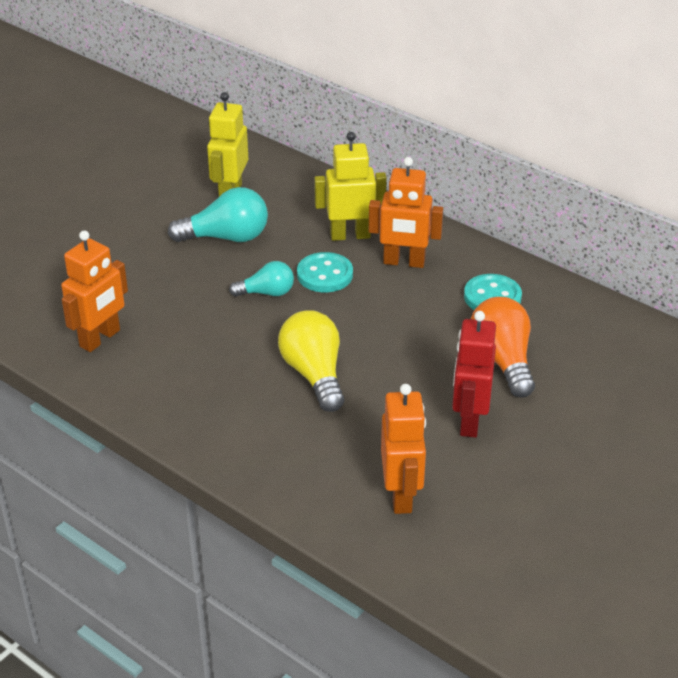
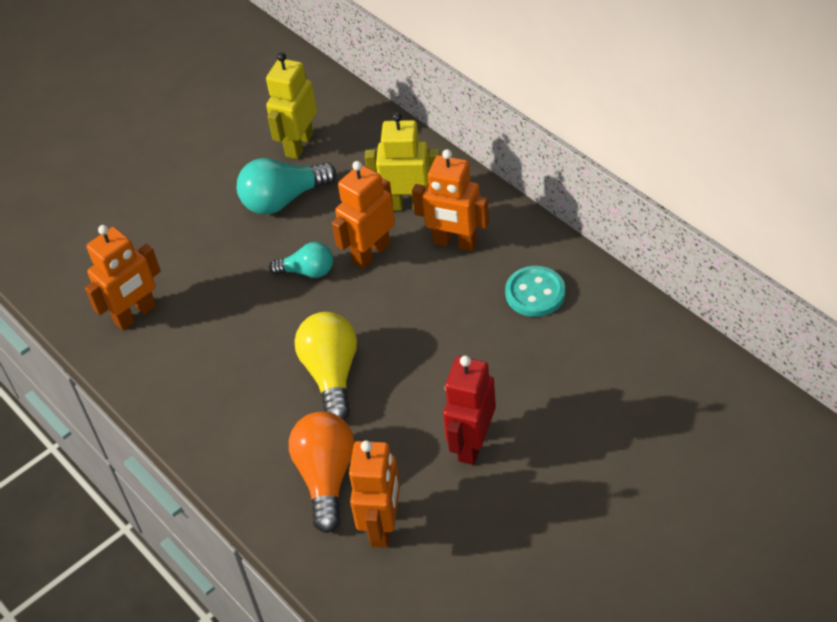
camera: 15 degrees right, 10 degrees up
turquoise light bulb [168,187,268,242] -> turquoise light bulb turned 150 degrees clockwise [237,158,336,215]
turquoise button [297,252,353,292] -> orange robot [332,161,395,269]
orange light bulb [471,297,535,398] -> orange light bulb moved to [289,412,354,533]

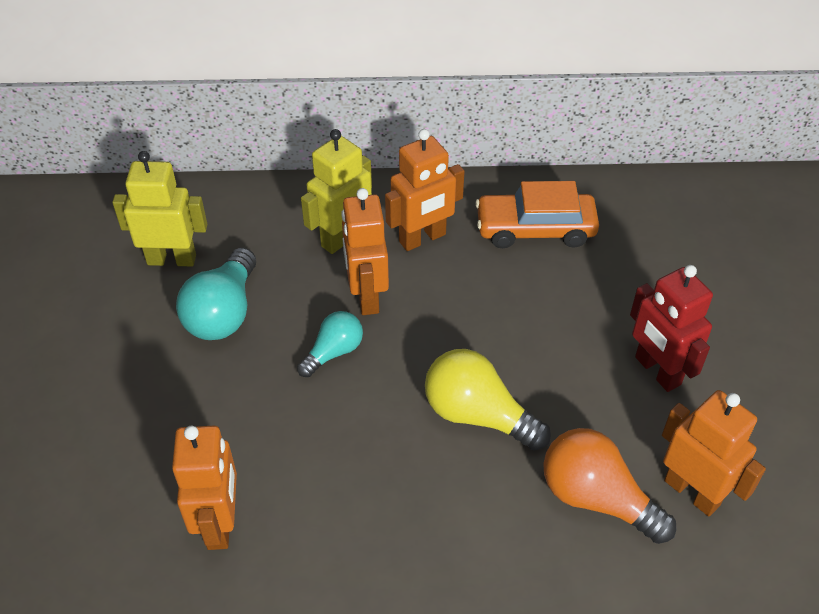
camera: 55 degrees left, 0 degrees up
yellow robot [266,52,317,159] -> yellow robot turned 120 degrees clockwise [112,151,207,266]
turquoise button [505,266,565,317] -> orange car [475,181,599,248]

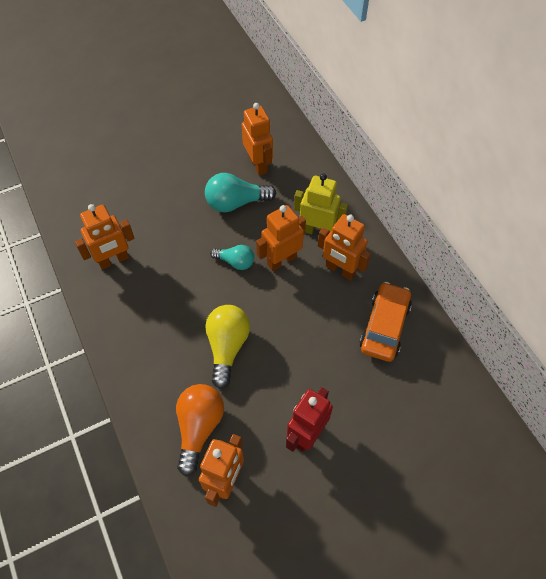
camera: 65 degrees right, 10 degrees up
yellow robot [112,151,207,266] -> orange robot [242,103,273,176]
orange car [475,181,599,248] -> orange car turned 45 degrees clockwise [360,282,412,362]

